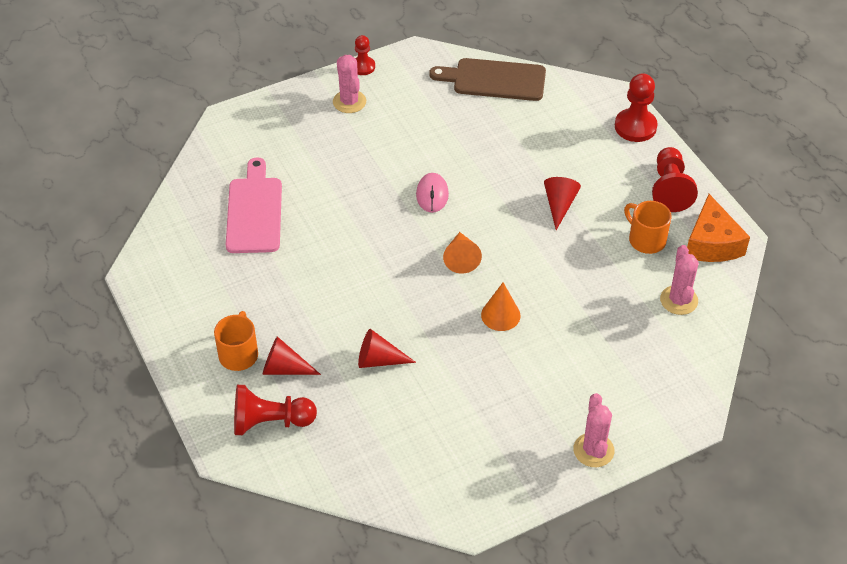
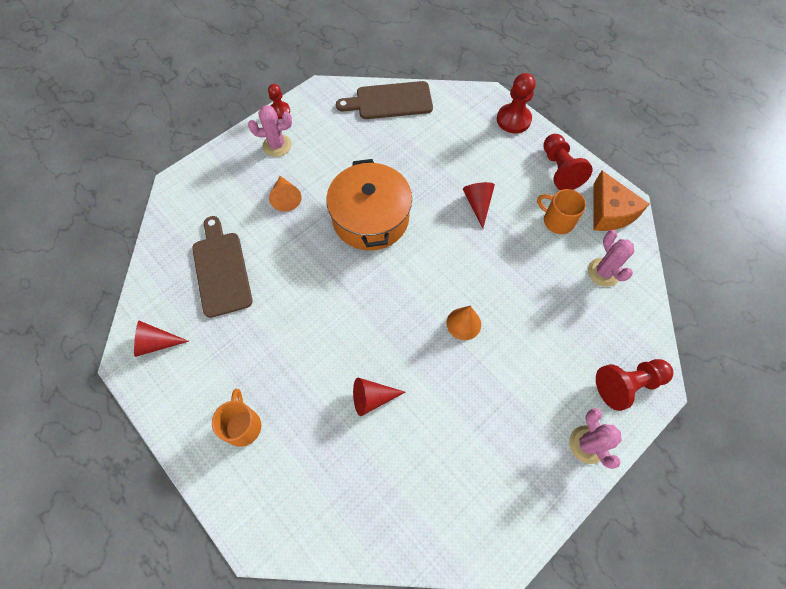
camera: 15 degrees left, 15 degrees up
pink cutting board [226,157,282,253] -> brown cutting board [192,216,253,318]
red pawn [234,385,317,435] -> red pawn moved to [596,359,673,411]
red cone [263,336,321,375] -> red cone moved to [134,321,189,357]
pink cactus [333,55,366,113] -> pink cactus turned 60 degrees counterclockwise [248,105,292,157]
pink mouse [416,173,449,213] -> orange pot [326,159,412,251]
orange cone [443,232,482,274] -> orange cone moved to [269,176,302,212]

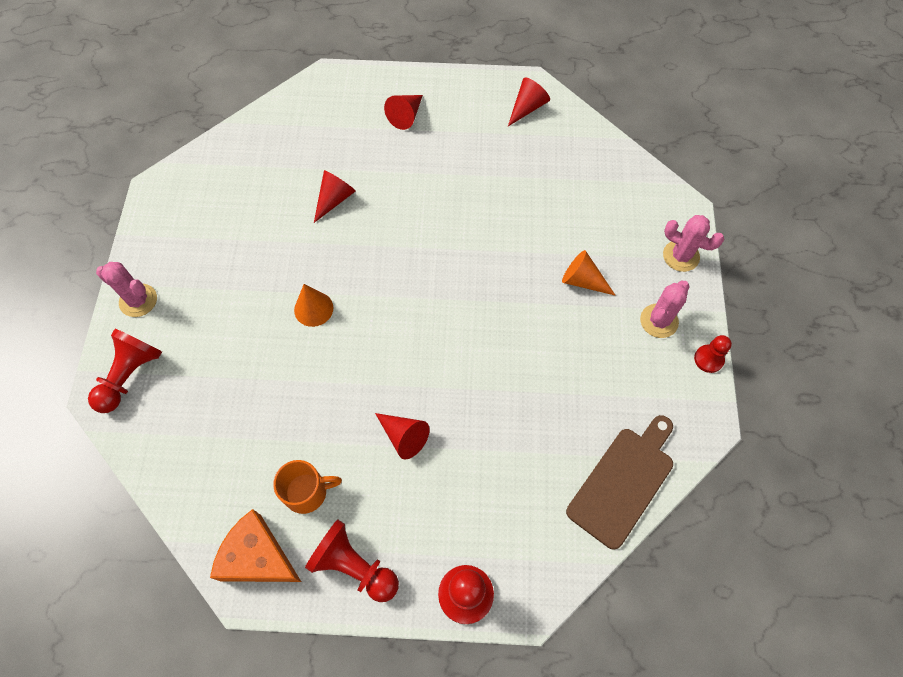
camera: 135 degrees right, 0 degrees up
brown cutting board [192,216,253,318] -> none
orange mug [212,389,261,447] -> red cone [384,95,423,130]
orange pot [326,159,412,251] -> none
pink cactus [588,230,634,287] -> pink cactus moved to [663,215,724,272]

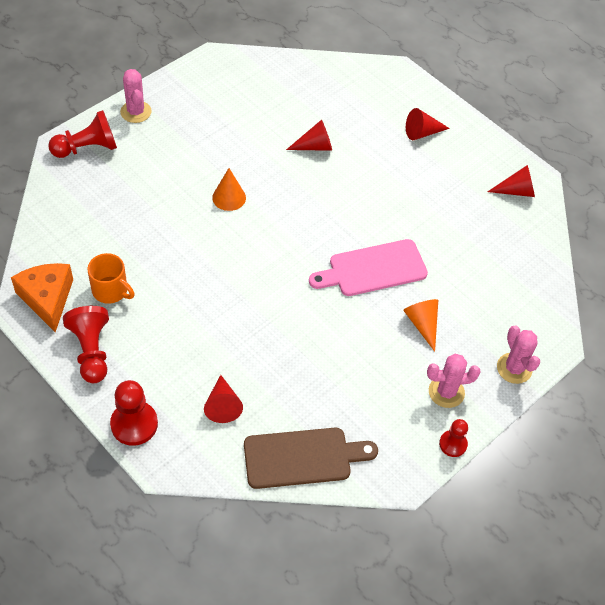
camera: 40 degrees right, 10 degrees down
red cone [375,413,430,460] -> red cone moved to [204,375,243,423]
none -> pink cutting board [309,239,428,296]

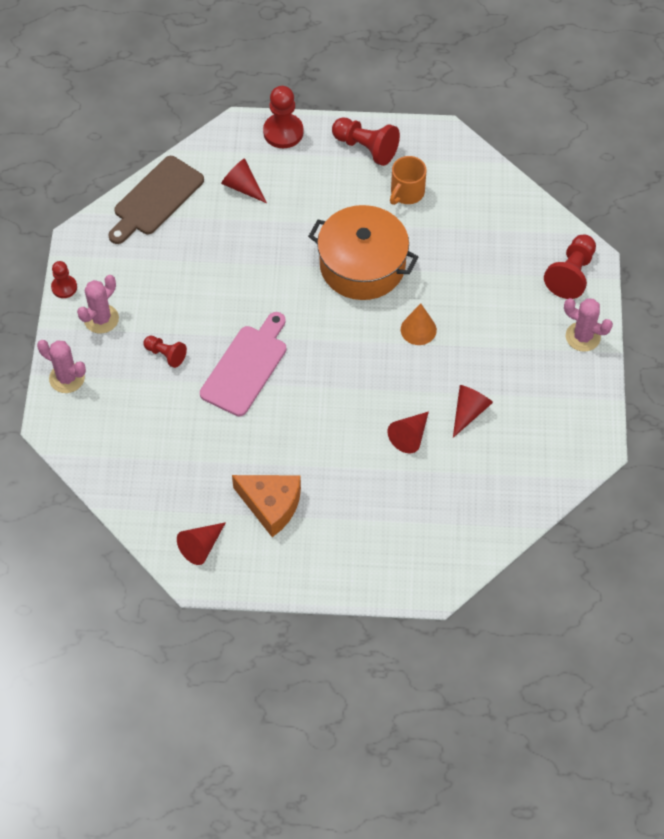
camera: 140 degrees right, 5 degrees up
orange cheese [11,263,73,332] -> orange cheese moved to [232,475,301,537]
orange mug [87,253,135,304] -> orange mug turned 45 degrees counterclockwise [390,156,426,205]
orange cone [403,299,438,352] -> red pawn [143,336,187,368]
red cone [406,108,450,140] -> red cone moved to [453,385,493,438]
none -> orange pot [308,205,418,300]

